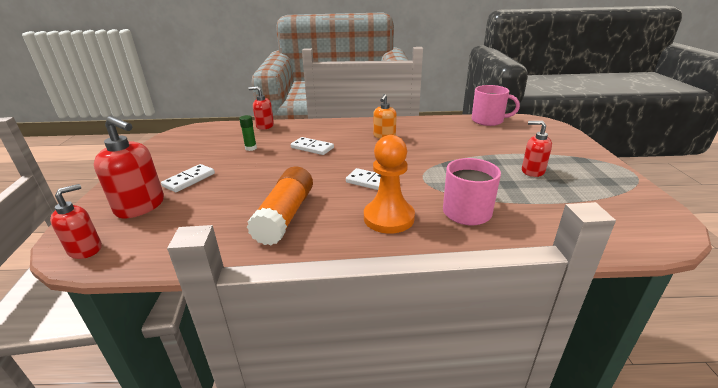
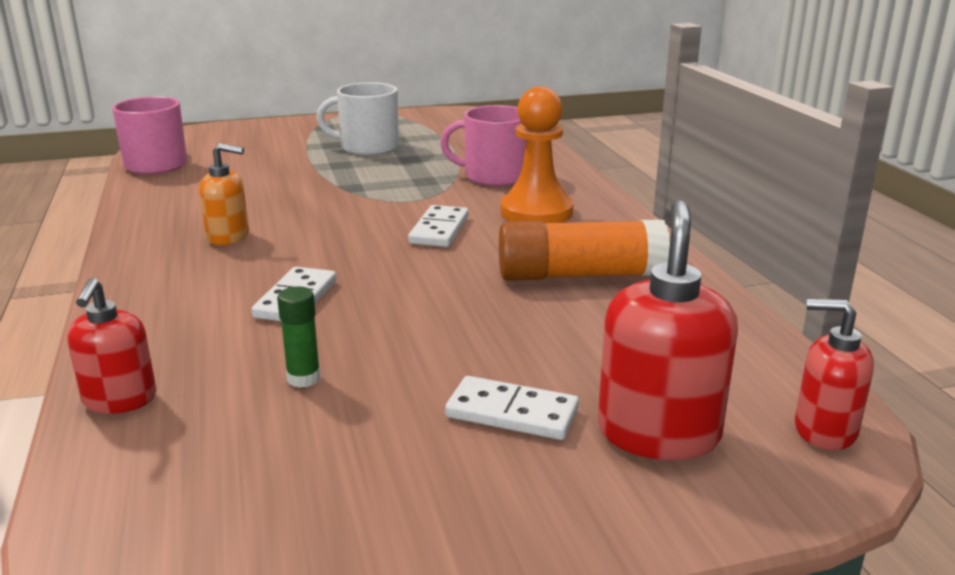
camera: 105 degrees left, 5 degrees down
red soap dispenser [522,121,552,177] -> white mug [317,82,399,156]

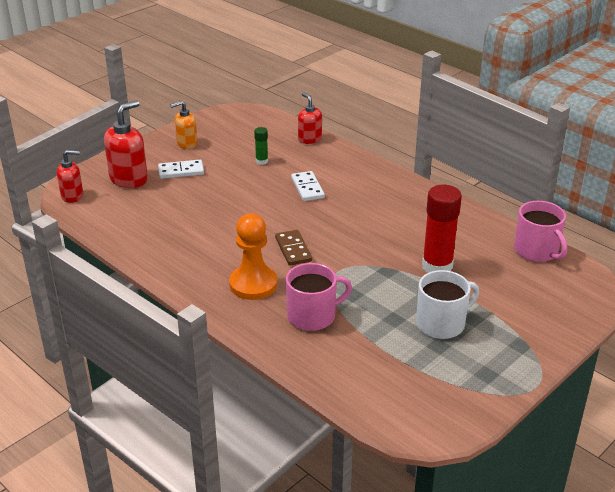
camera: 150 degrees right, 10 degrees up
orange soap dispenser [199,143,249,245] -> orange soap dispenser moved to [171,101,198,149]
white domino [408,205,469,247] -> brown domino [275,230,312,266]
orange glue stick [499,219,670,281] -> none
red soap dispenser [598,200,738,460] -> red soap dispenser turned 120 degrees counterclockwise [104,101,148,188]
none -> red glue stick [422,185,462,273]

